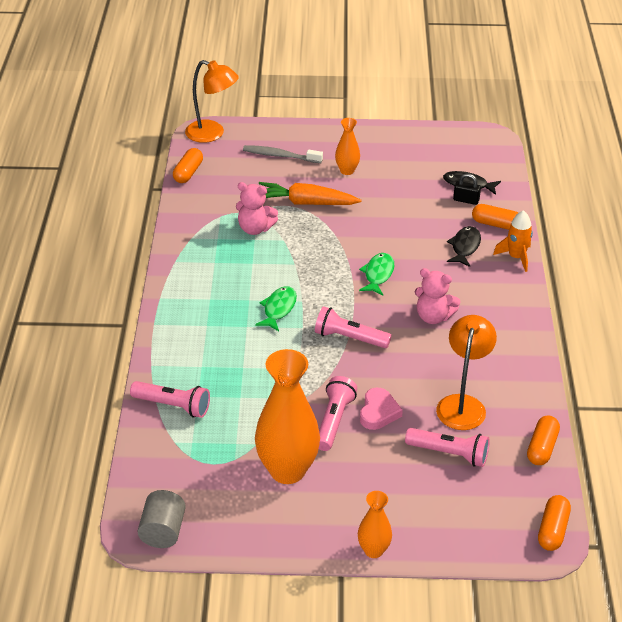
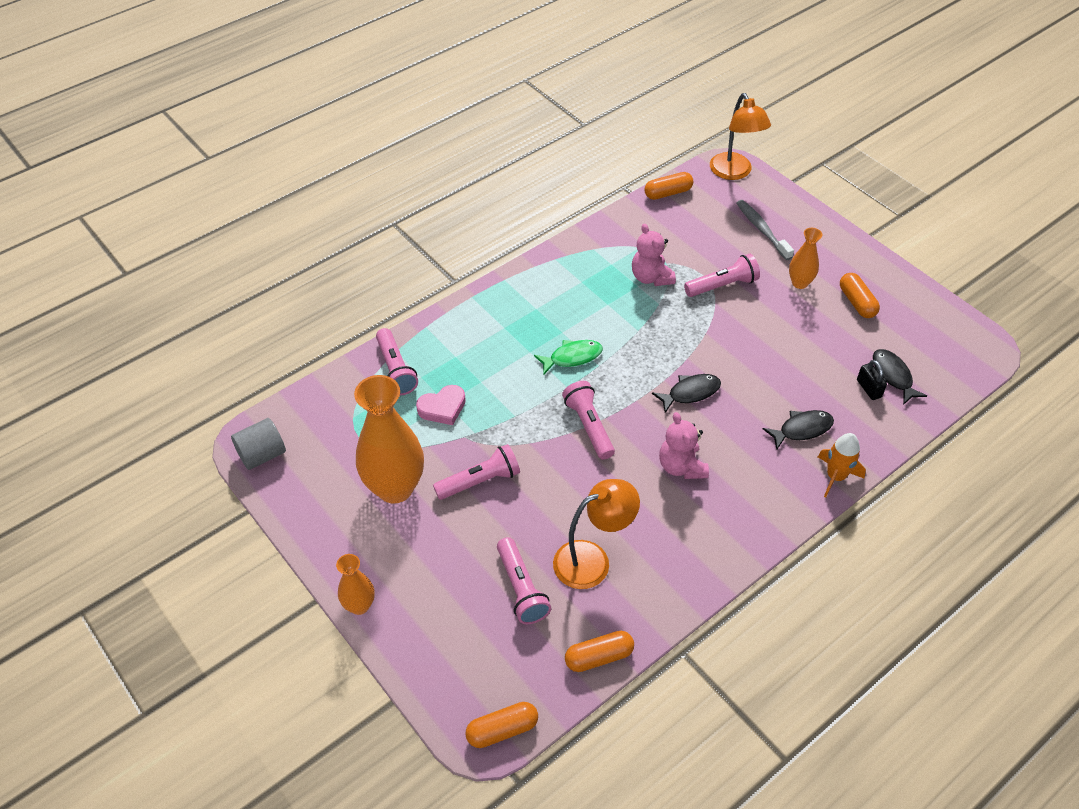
camera: 50 degrees right, 10 degrees up
orange carrot [259,182,361,205] -> pink flashlight [684,254,760,297]
green fish [359,253,394,295] -> black fish [652,374,721,413]
pink heart [360,388,403,430] -> pink heart moved to [416,385,466,425]
orange capsule [472,204,518,230] -> orange capsule moved to [840,273,880,318]

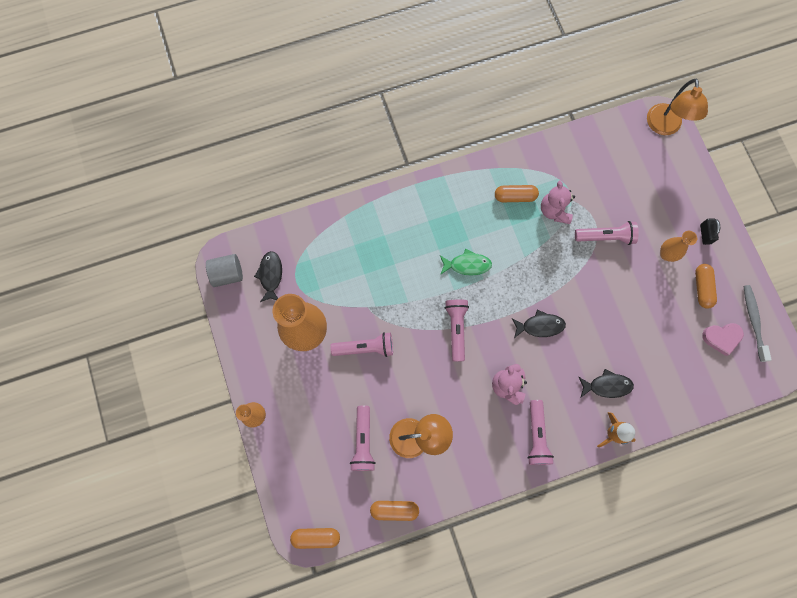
camera: 20 degrees right, 25 degrees up
pink flashlight [376,328,418,395] -> pink flashlight moved to [527,400,554,465]
pink heart [416,385,466,425] -> pink heart moved to [702,323,744,356]
orange capsule [645,172,693,200] -> orange capsule moved to [495,185,539,202]
grey toothbrush [737,200,794,260] -> grey toothbrush moved to [744,285,772,362]
black padlock [857,360,887,400] -> black padlock moved to [700,218,720,245]
black fish [873,349,927,405] -> black fish moved to [254,251,282,302]

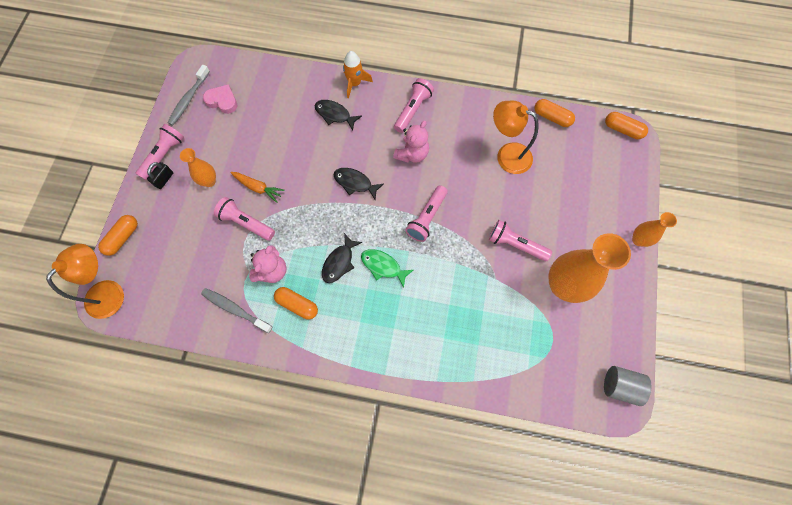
camera: 150 degrees left, 5 degrees down
black fish [254,251,282,302] -> black fish moved to [322,233,362,283]
pink flashlight [350,406,376,471] -> pink flashlight moved to [136,124,184,180]
orange capsule [695,264,717,308] -> orange capsule moved to [98,215,138,256]
none -> grey toothbrush [201,288,273,333]
none -> orange carrot [231,172,285,203]

